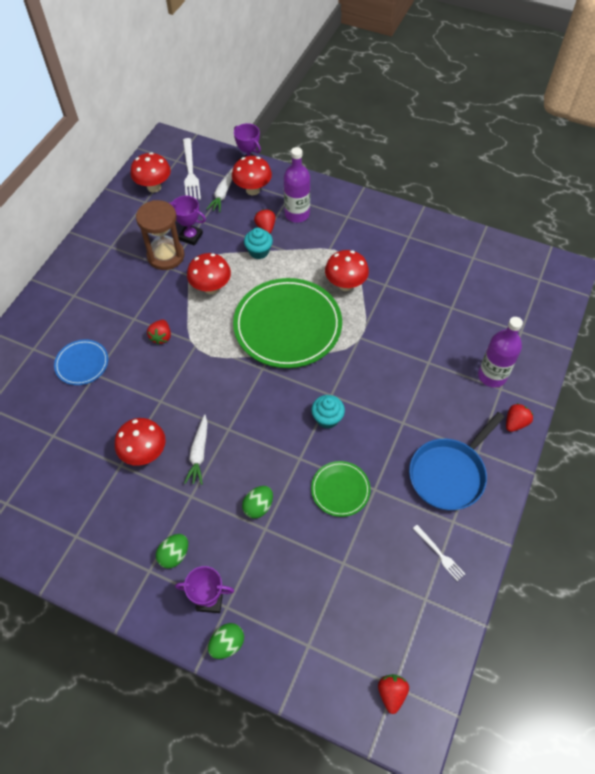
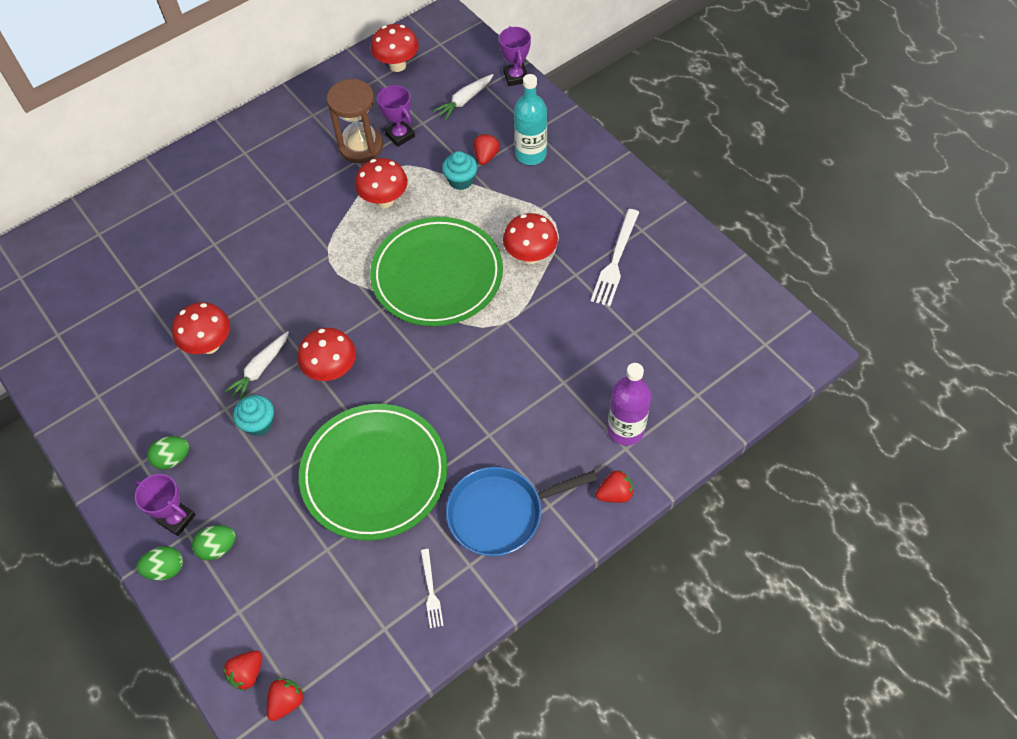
camera: 30 degrees right, 0 degrees up
blue plate [54,340,108,385] -> none
red strawberry [147,320,171,345] -> red strawberry moved to [223,651,262,691]
white fork [183,138,201,200] -> white fork moved to [591,209,639,306]
red mushroom [232,156,272,195] -> red mushroom moved to [298,328,356,381]
green egg [242,486,273,519] -> green egg moved to [192,525,236,560]
purple bottle [284,147,310,223] -> turquoise bottle [514,74,547,165]
turquoise cupcake [311,395,345,429] -> turquoise cupcake moved to [233,395,274,436]
green plate [311,461,371,517] -> green plate [299,404,448,541], size x2.08

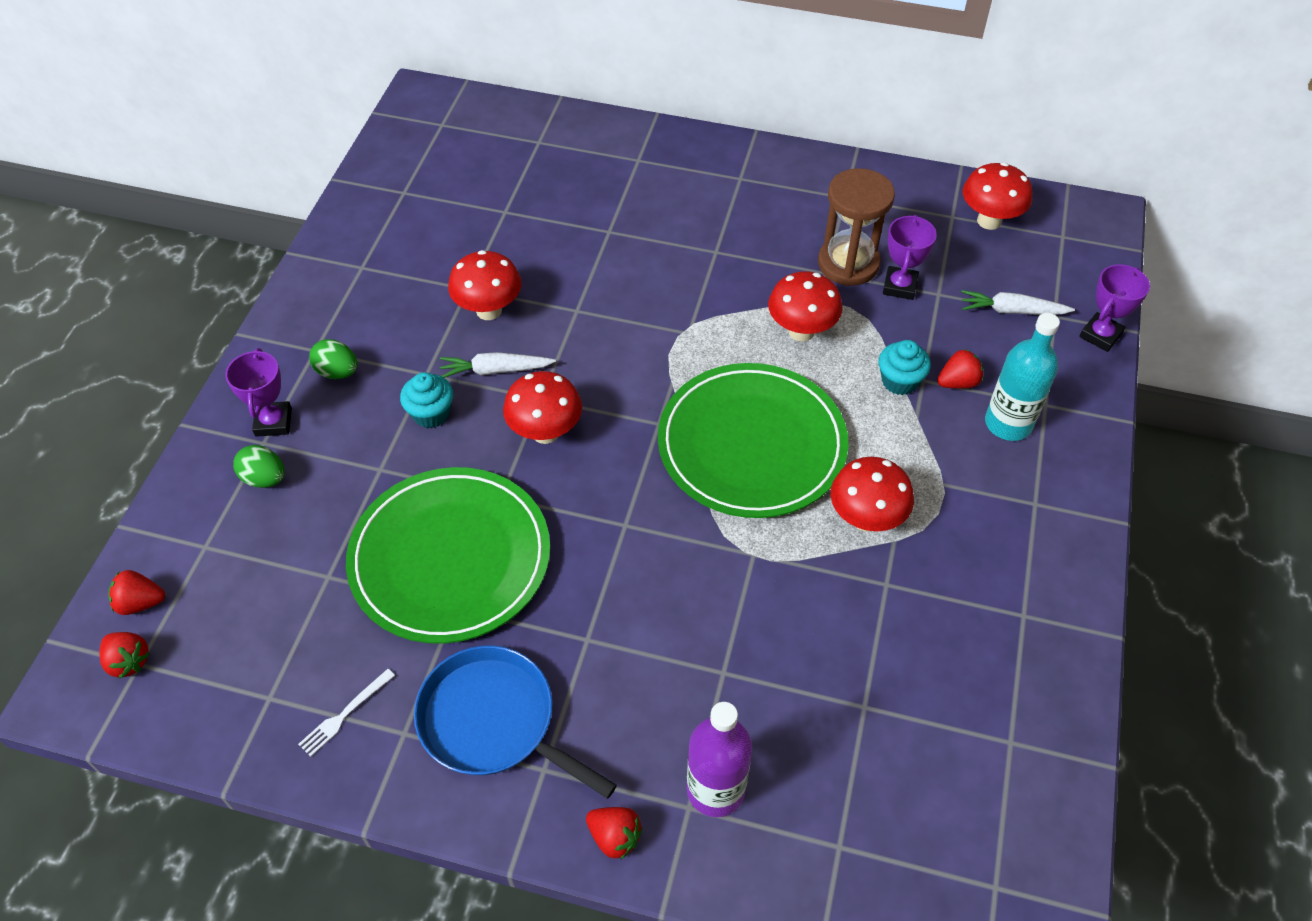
camera: 50 degrees right, 5 degrees down
green egg [137,546,183,581] -> none
red strawberry [267,678,304,721] -> red strawberry turned 45 degrees clockwise [99,632,150,679]
white fork [591,209,639,306] -> none

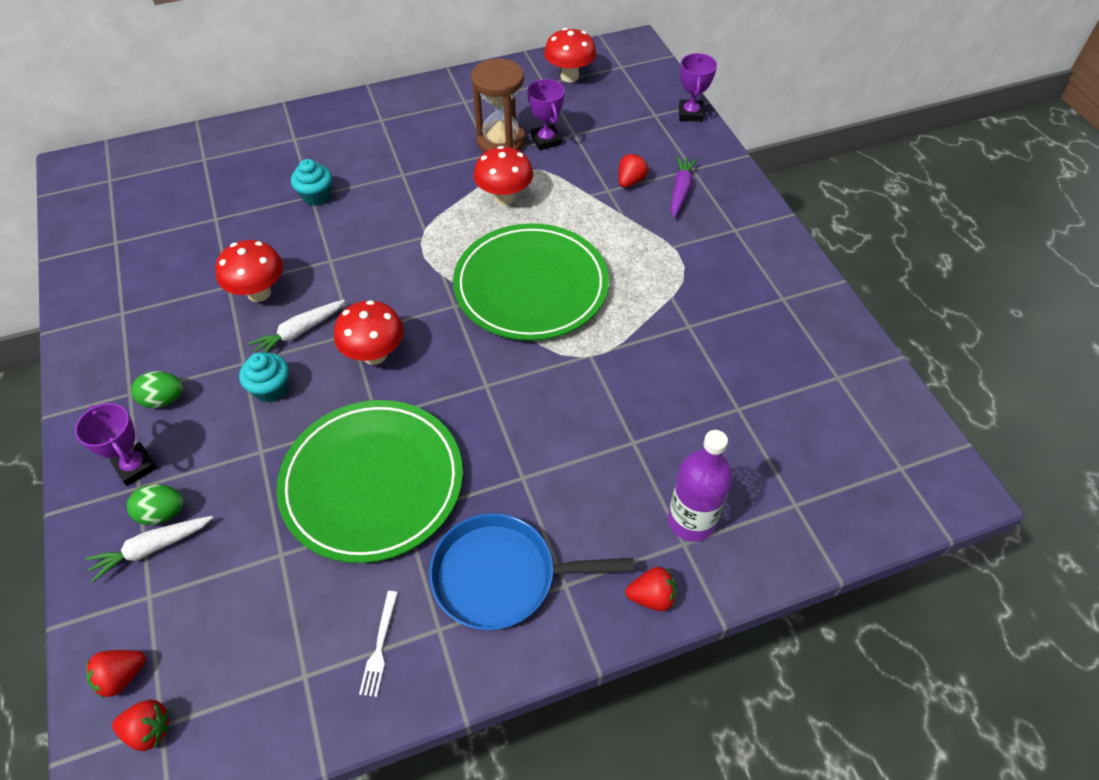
camera: 35 degrees left, 0 degrees up
red mushroom [831,457,914,532] -> none
turquoise cupcake [879,340,931,395] -> turquoise cupcake moved to [291,159,332,206]
white carrot [961,290,1075,315] -> white carrot moved to [85,516,213,583]
turquoise bottle [985,313,1060,441] -> purple carrot [671,156,698,218]

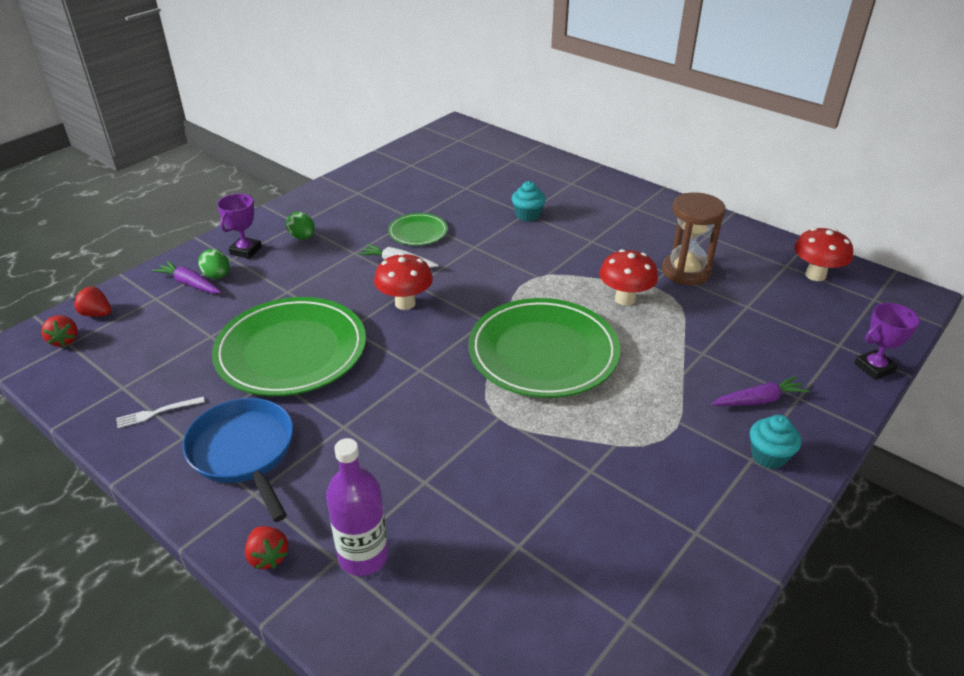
camera: 60 degrees right, 15 degrees down
white carrot [85,516,213,583] -> purple carrot [152,261,221,293]
red mushroom [215,240,283,302] -> green plate [388,213,448,246]
turquoise cupcake [239,352,289,403] -> turquoise cupcake moved to [750,415,801,469]
purple trophy [527,79,565,150] -> none
red strawberry [618,154,648,188] -> none

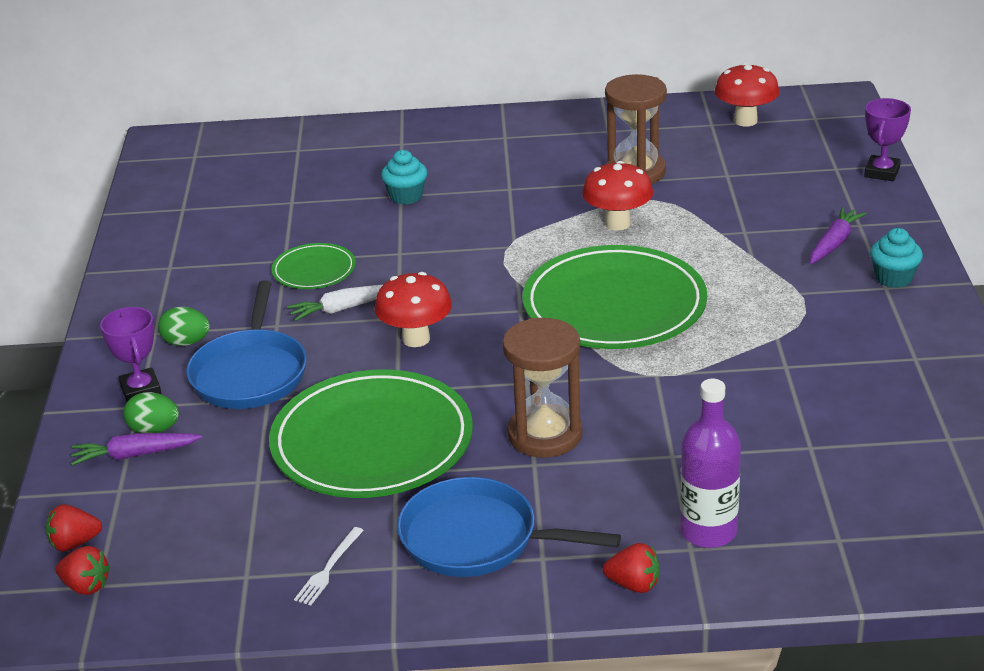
camera: 40 degrees left, 5 degrees down
none -> blue pan [186,280,307,409]
none -> brown hourglass [502,318,582,458]

